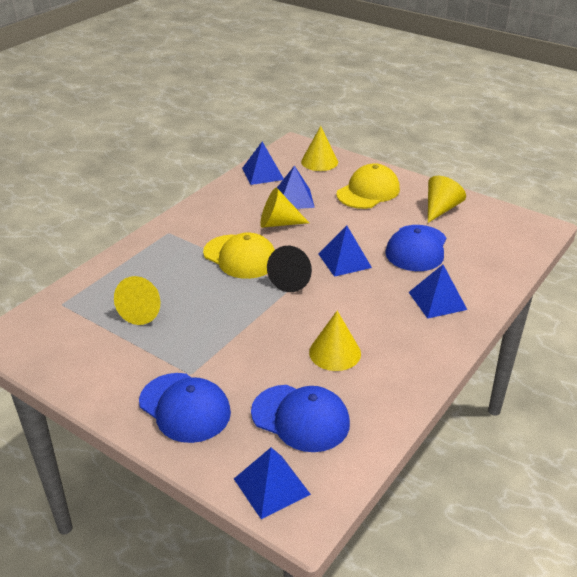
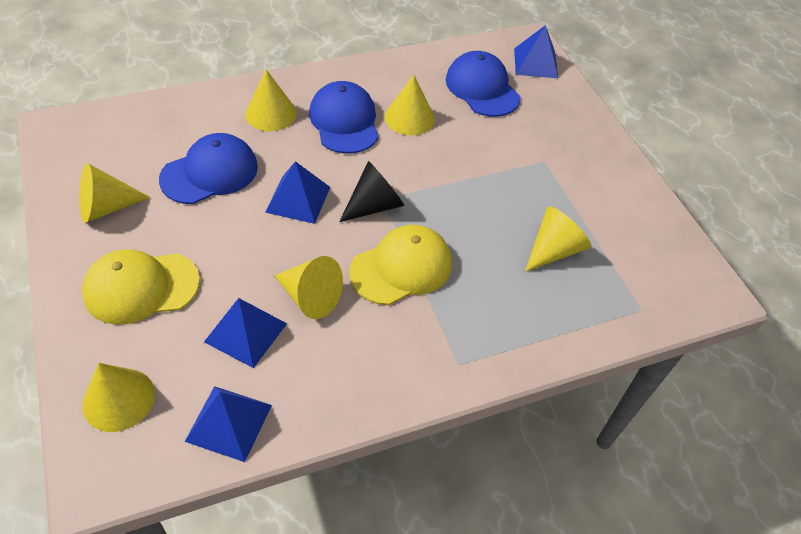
camera: 150 degrees left, 15 degrees up
blue cap [139,373,231,443] -> blue cap moved to [309,81,379,154]
yellow cap [203,232,275,279] -> yellow cap turned 75 degrees clockwise [349,225,452,305]
blue pyramid [409,265,467,319] -> yellow cone [245,70,297,131]

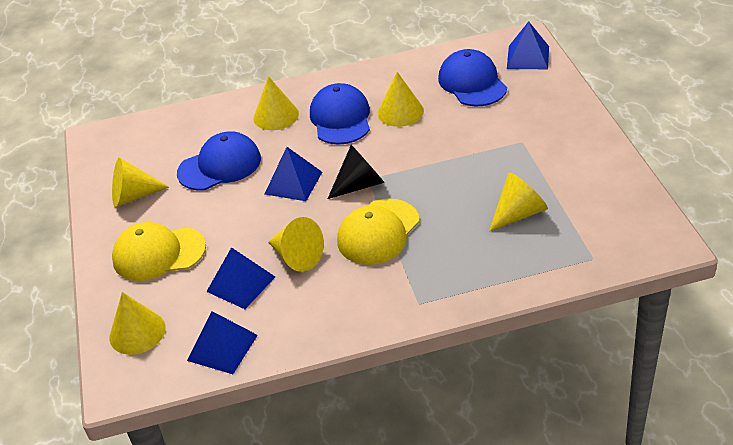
camera: 15 degrees right, 10 degrees down
yellow cap [349,225,452,305] -> yellow cap turned 150 degrees clockwise [337,199,419,265]

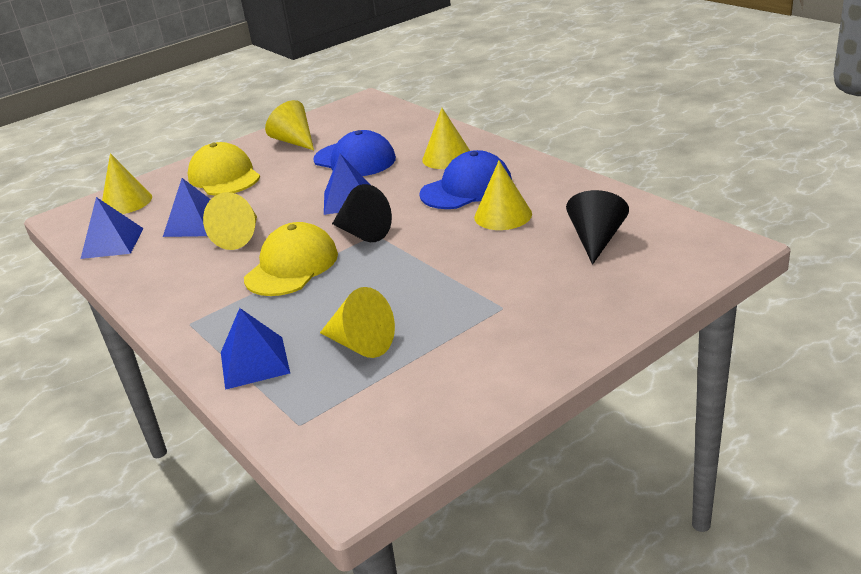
camera: 65 degrees right, 10 degrees down
yellow cap [337,199,419,265] -> yellow cap turned 105 degrees clockwise [244,222,338,296]
blue cap [438,49,507,106] -> black cone [566,190,629,265]
blue pyramid [507,21,549,69] -> blue pyramid moved to [221,308,290,390]

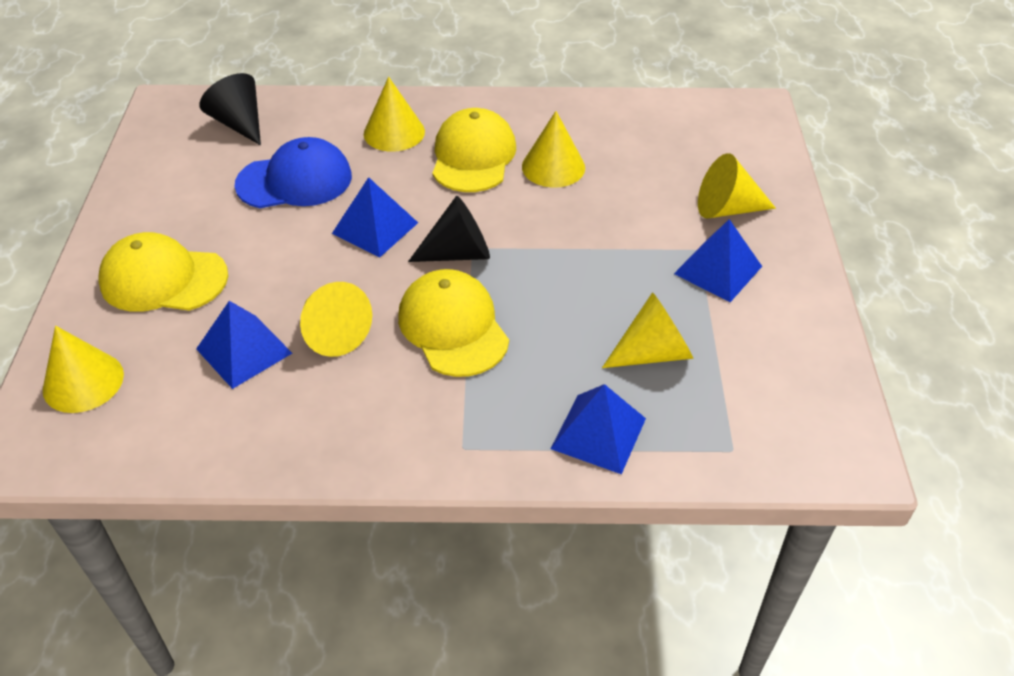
camera: 55 degrees left, 15 degrees up
blue pyramid [81,197,144,259] -> blue pyramid moved to [674,219,762,302]
yellow cone [265,100,314,150] -> yellow cone moved to [698,153,776,219]
blue cap [419,150,512,209] -> yellow cap [432,108,516,192]
black cone [566,190,629,265] -> black cone moved to [199,73,261,145]

